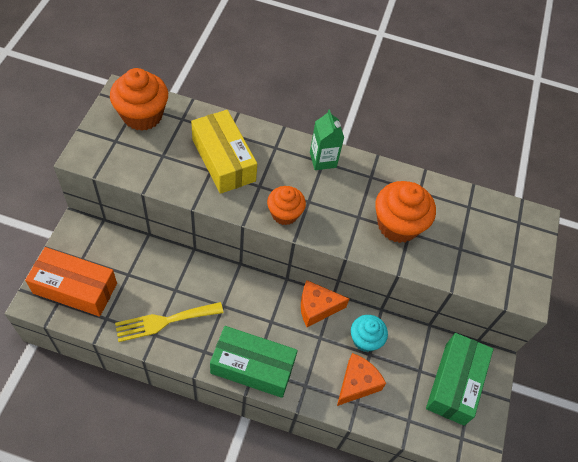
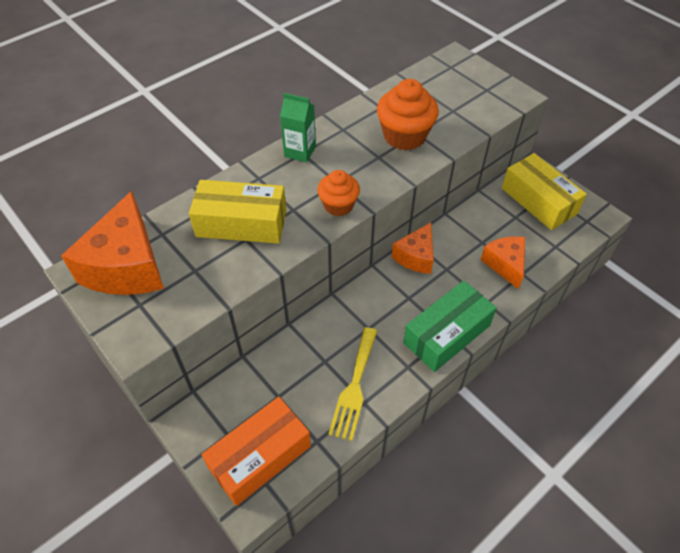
camera: 50 degrees left, 5 degrees down
orange cupcake [110,68,168,131] -> orange cheese [61,191,164,295]
turquoise cupcake [351,315,388,352] -> none
green box [426,333,493,426] -> yellow box [502,153,587,230]

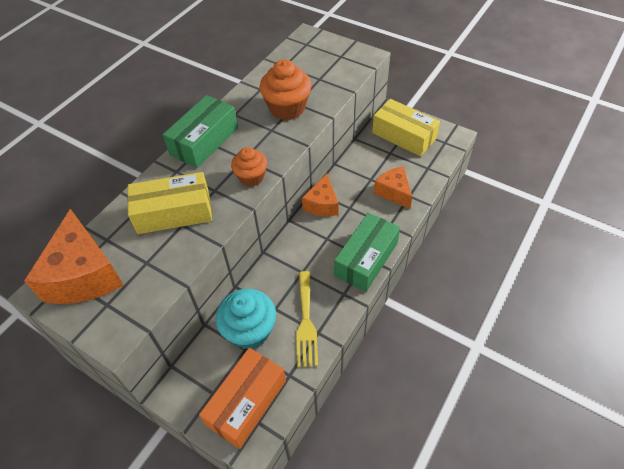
camera: 15 degrees left, 0 degrees up
green carton [280,93,316,163] -> green box [163,95,238,168]
none -> turquoise cupcake [216,289,276,349]

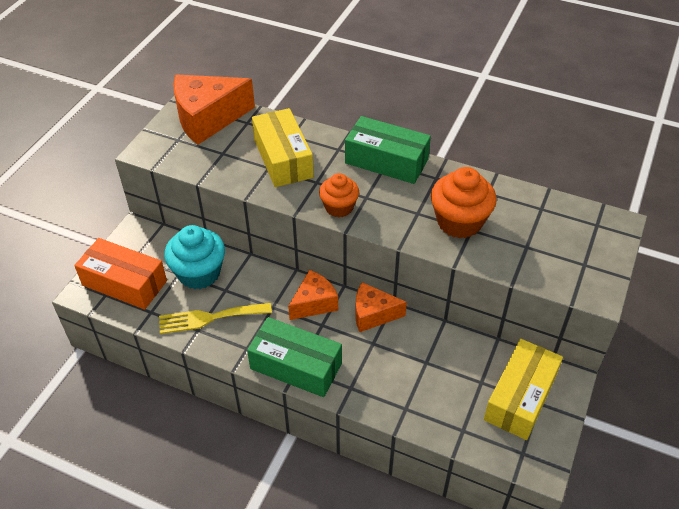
camera: 80 degrees right, 5 degrees down
orange cheese [374,166,412,209] -> orange cheese moved to [288,270,338,320]

